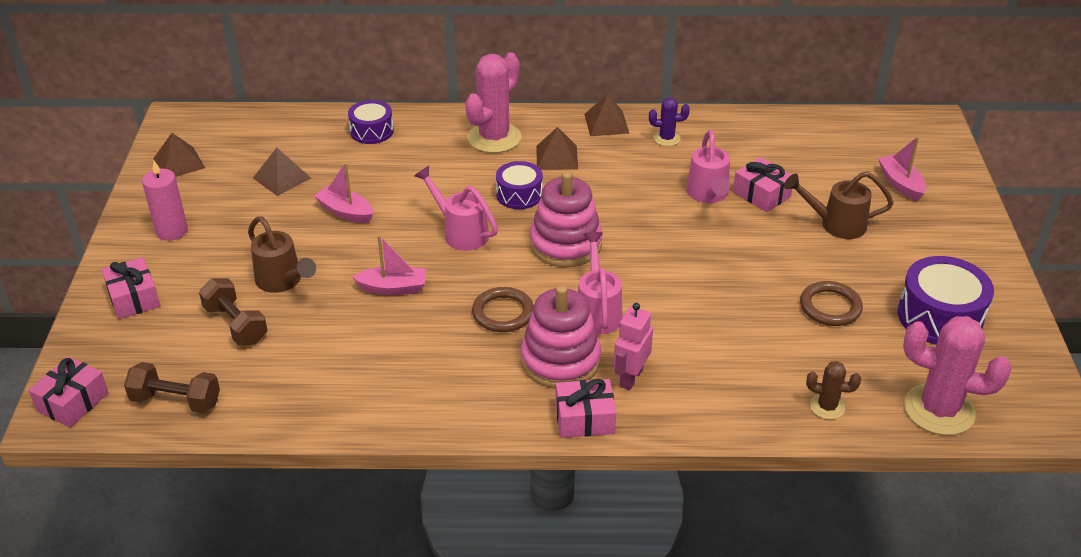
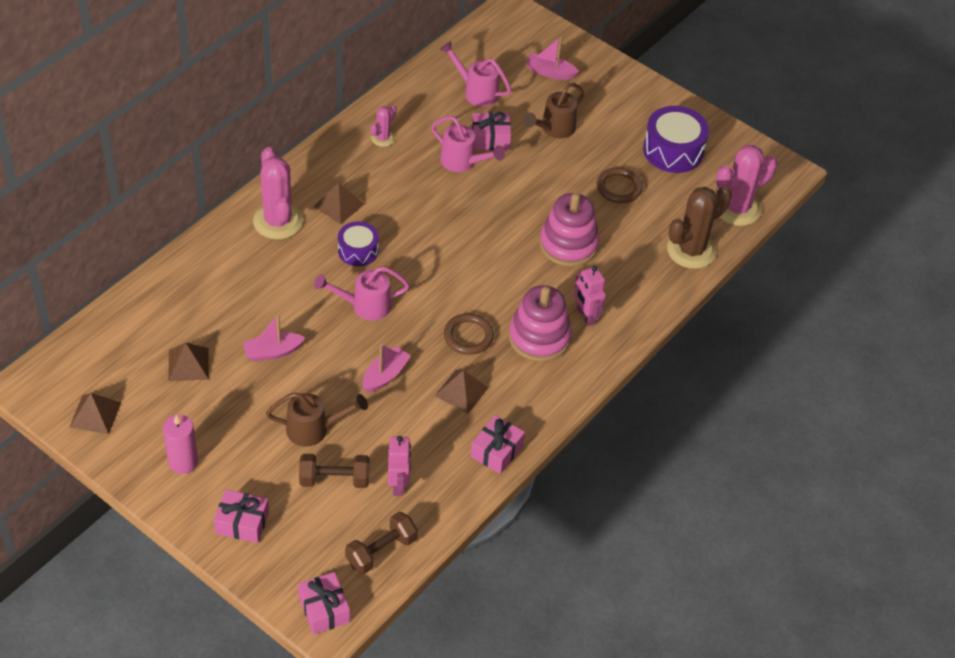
camera: 55 degrees left, 10 degrees up
purple drum [348,100,394,144] -> none
pink stacking toy [530,171,602,267] -> pink stacking toy moved to [539,193,600,267]
pink gift [556,379,616,438] -> pink gift moved to [470,415,525,474]
pink watering can [578,232,623,334] -> pink watering can moved to [440,41,511,107]
brown pyramid [584,94,630,136] -> brown pyramid moved to [435,370,489,414]
purple cactus [649,97,690,146] -> pink cactus [370,105,397,147]
brown cactus [806,361,861,420] -> brown cactus [667,186,732,269], size x1.99
none -> pink robot [388,436,411,496]

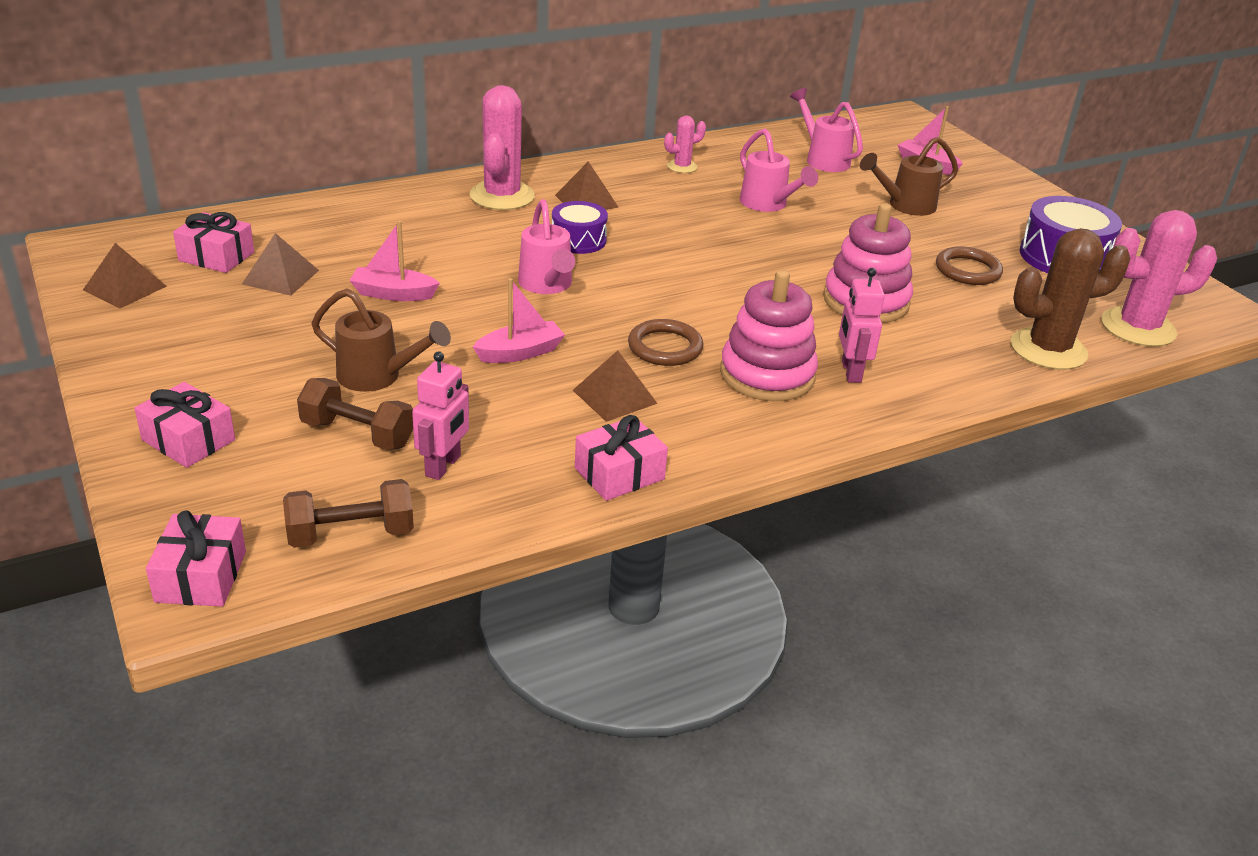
camera: 25 degrees right, 15 degrees down
pink candle [163,415,198,474] -> none
pink watering can [314,266,410,321] -> pink watering can turned 120 degrees counterclockwise [518,199,575,294]
pink gift [472,112,511,150] -> pink gift moved to [173,212,254,273]

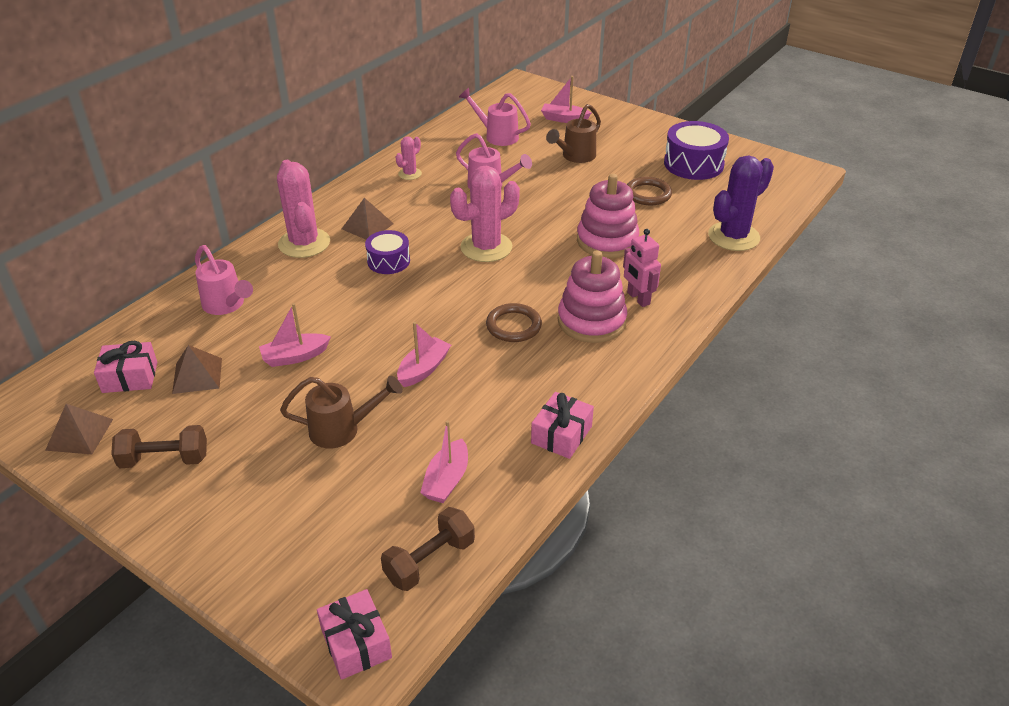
camera: 25 degrees left, 5 degrees up
pink gift [134,382,235,468] -> none
brown dumbbell [297,378,413,450] -> brown dumbbell moved to [111,425,207,468]
pink robot [412,351,469,480] -> pink boat [420,420,468,503]
pink watering can [518,199,575,294] -> pink watering can moved to [195,245,253,315]
brown pyramid [573,351,658,422] -> none
brown cactus [1011,228,1130,370] -> purple cactus [708,155,774,251]
pink cactus [1101,210,1217,347] -> pink cactus moved to [450,166,520,262]

